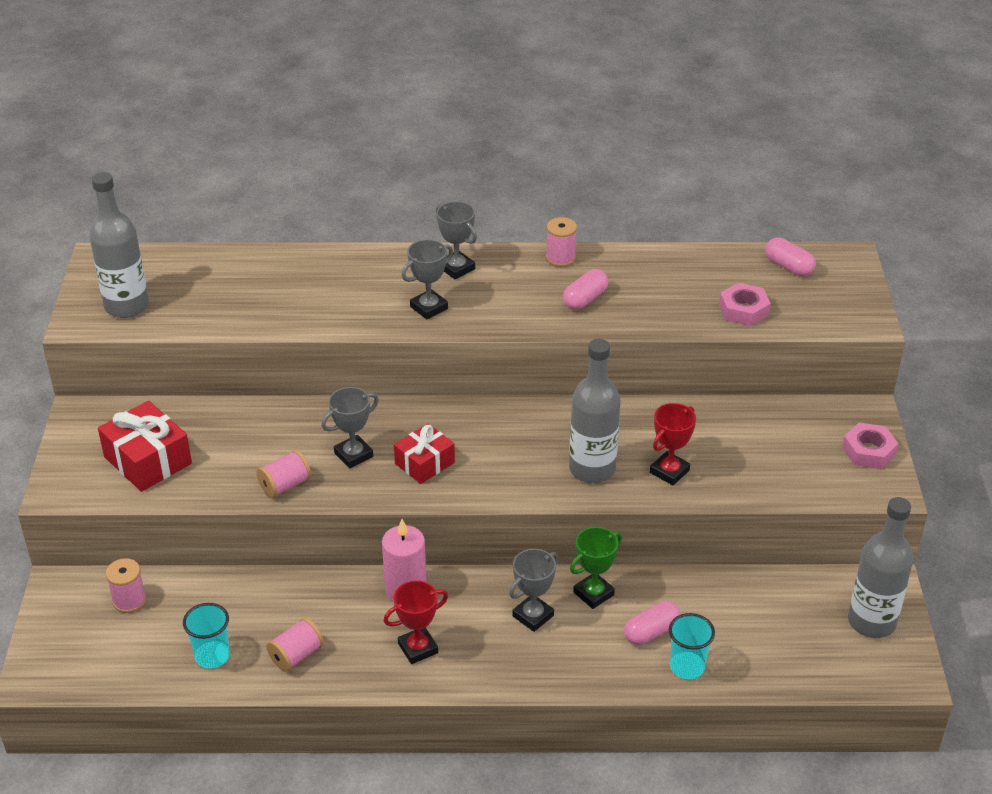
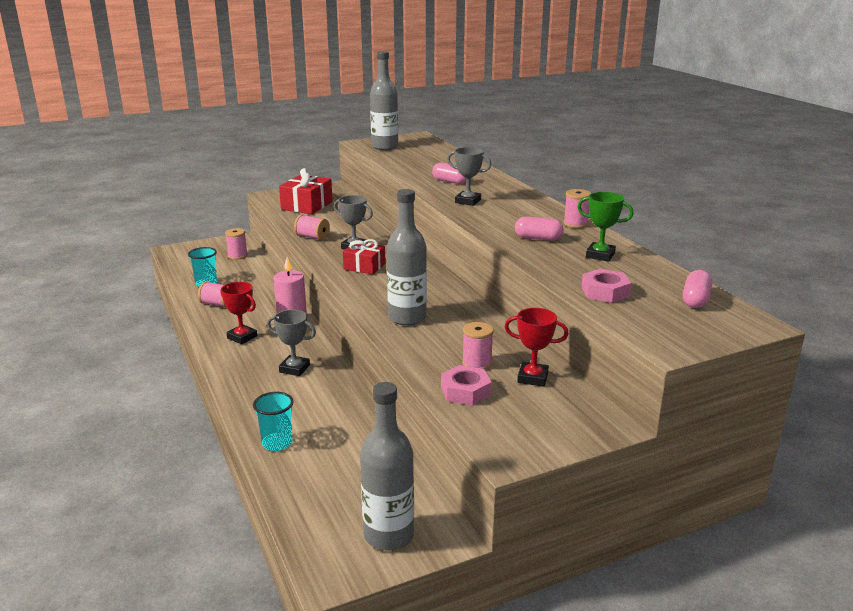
camera: 65 degrees right, 15 degrees down
grey trophy [436,201,477,279] -> none
green trophy [570,527,622,609] -> green trophy moved to [577,192,633,262]
pink capsule [624,601,681,645] -> pink capsule moved to [432,163,466,184]
red trophy [650,403,696,485] -> red trophy moved to [505,308,569,387]
pink nut [842,423,899,469] -> pink nut moved to [441,365,492,405]
none -> pink spool [462,322,494,370]

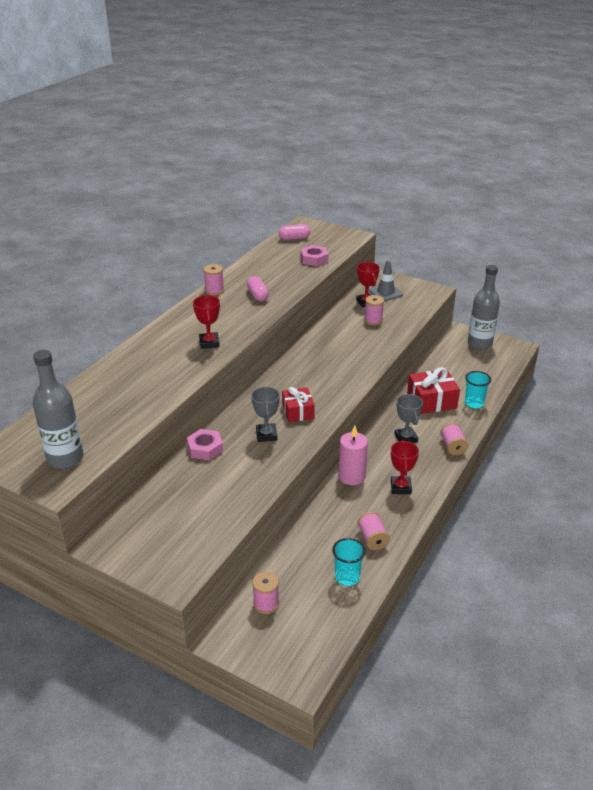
camera: 125 degrees left, 10 degrees up
red gift [279,168,333,214] -> red gift moved to [407,367,460,414]
pink spool [294,214,330,240] -> pink spool moved to [440,422,468,455]
grey bottle [387,189,427,325] -> none
pink capsule [432,163,466,184] -> none
pink nut [441,365,492,405] -> pink nut moved to [187,429,223,460]
grey trophy [447,147,491,206] -> red trophy [193,295,220,349]
green trophy [577,192,633,262] -> none
none -> grey traffic cone [369,260,403,301]

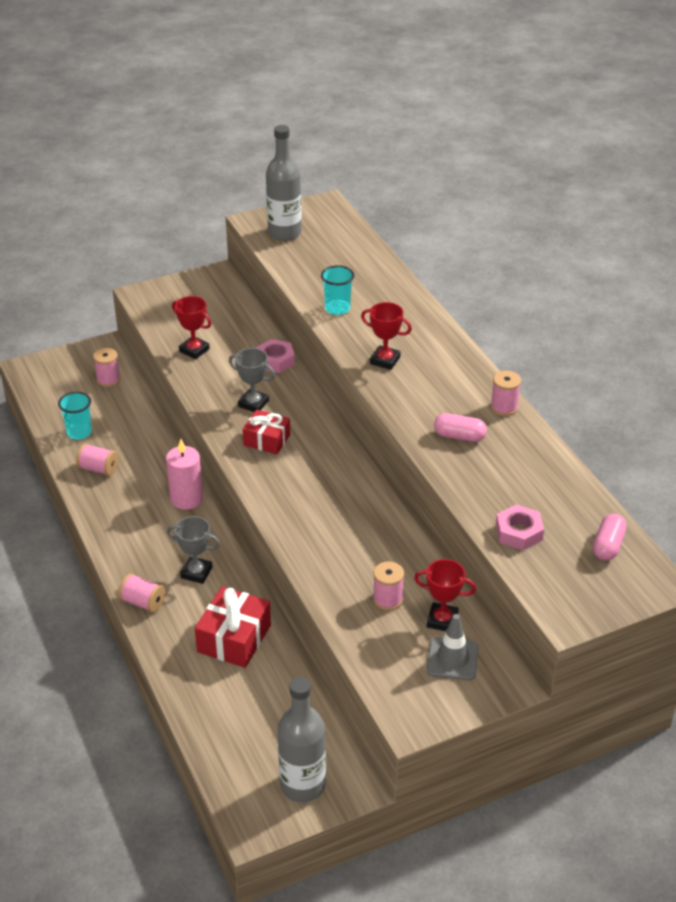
camera: 125 degrees right, 5 degrees up
red trophy [391,440,419,494] -> red trophy moved to [172,296,211,359]
turquoise cup [465,371,491,408] -> turquoise cup moved to [321,265,354,315]

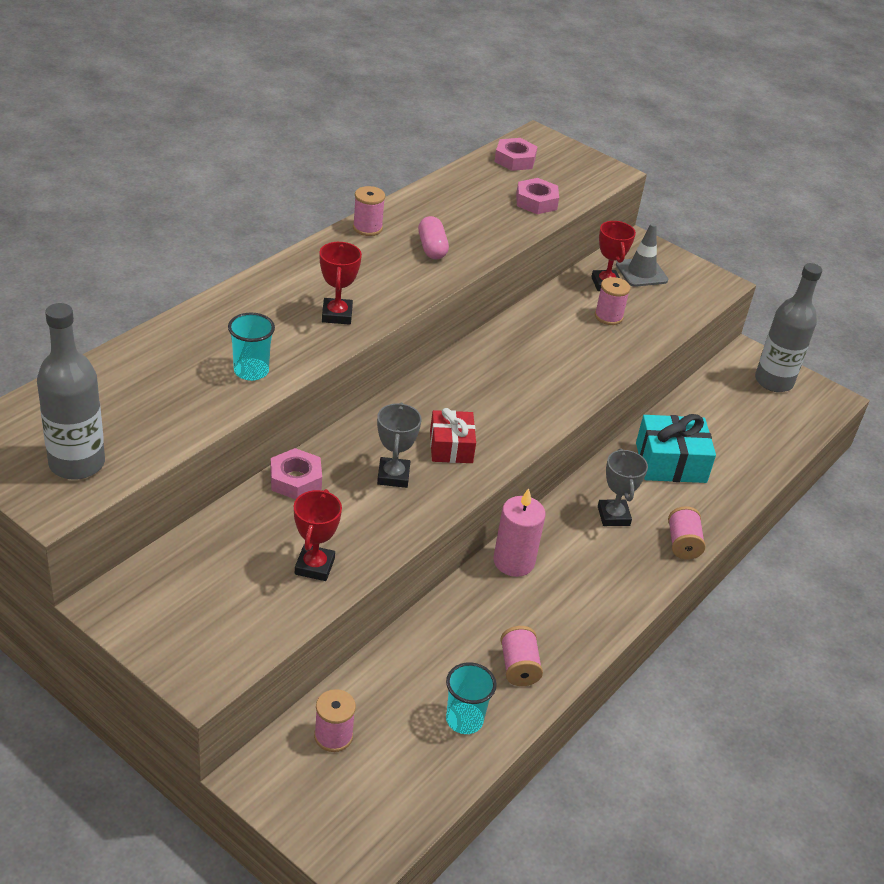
camera: 120 degrees left, 0 degrees up
red gift [195,586,271,668] -> turquoise gift [636,414,716,483]
pink capsule [593,513,627,561] -> pink nut [494,138,538,171]

